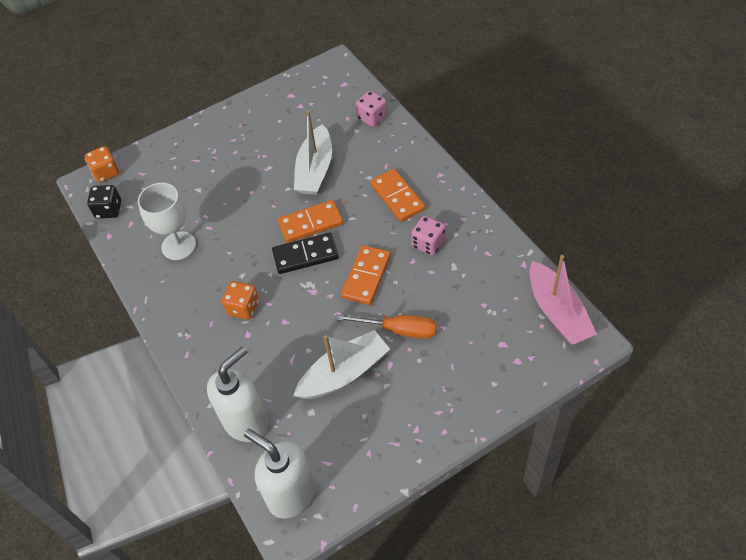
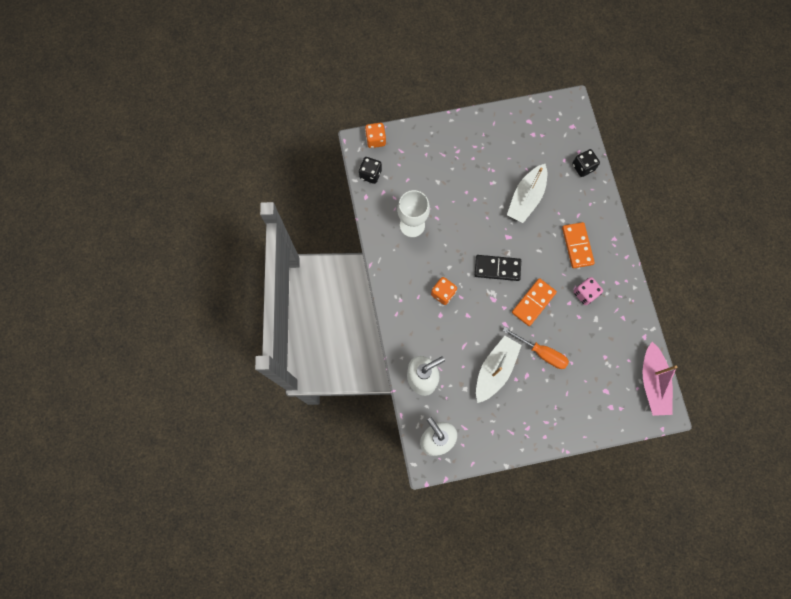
camera: 15 degrees right, 20 degrees up
orange domino [278,200,343,243] -> none
white boat [293,330,390,399] -> white boat turned 45 degrees counterclockwise [476,336,522,403]
pink dice [355,91,387,127] -> black dice [572,149,600,177]

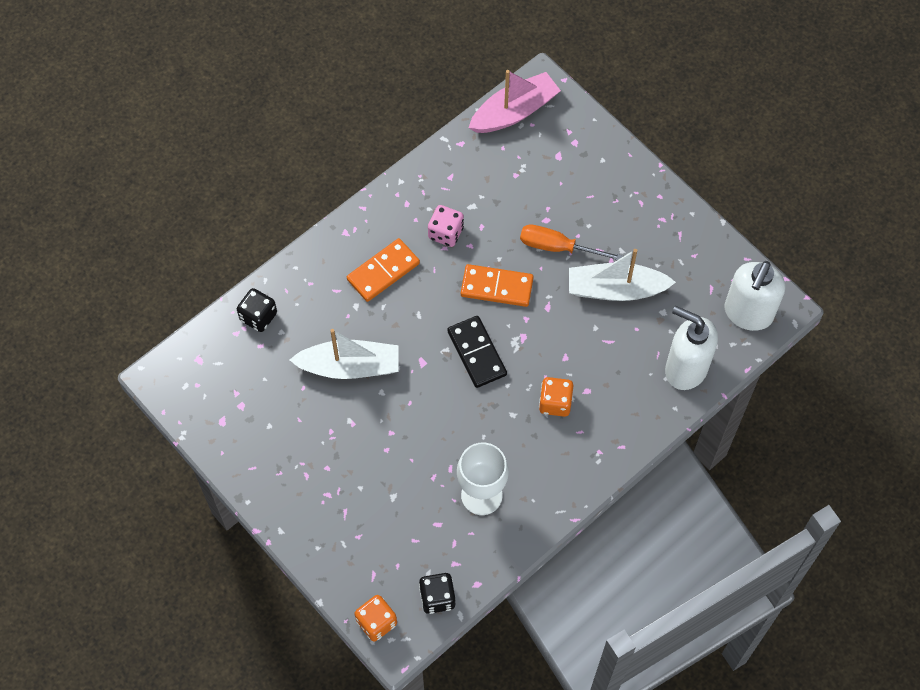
camera: 120 degrees left, 10 degrees down
orange screwdriver [502,327,569,369] -> orange screwdriver turned 75 degrees counterclockwise [520,225,623,260]

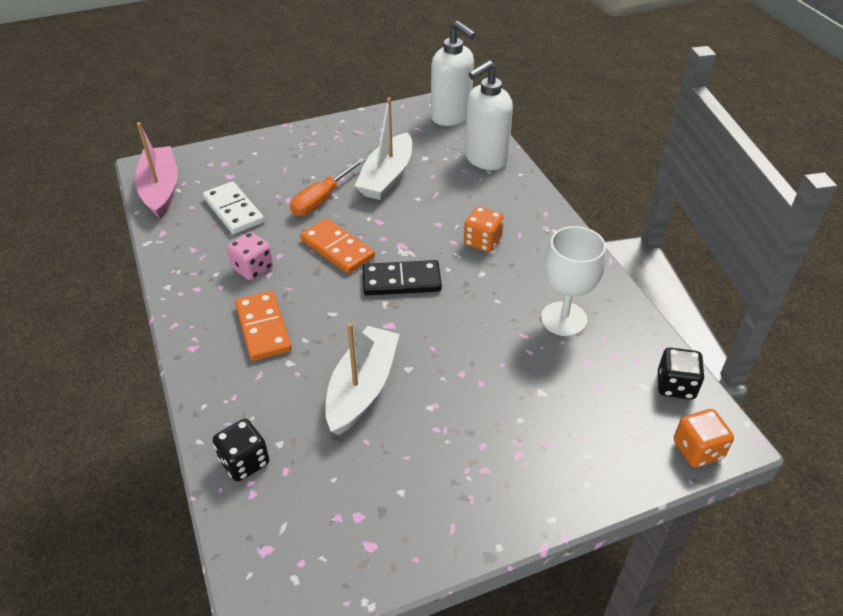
camera: 70 degrees left, 20 degrees down
orange domino [461,264,533,307] -> orange domino turned 75 degrees counterclockwise [300,218,375,274]
none -> white domino [203,181,264,234]

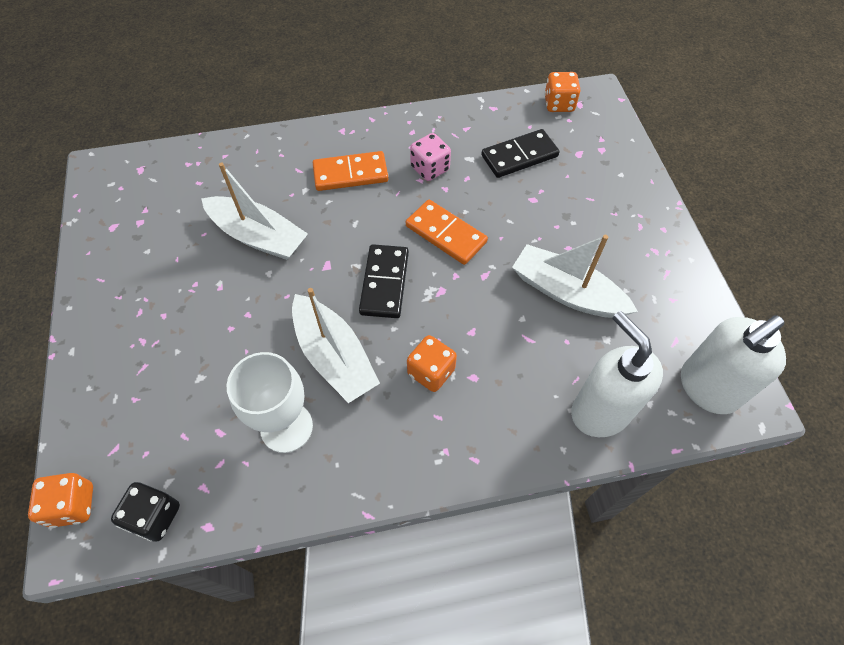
camera: 100 degrees right, 15 degrees up
pink boat [135,122,178,219] -> orange dice [544,72,580,112]
white domino [203,181,264,234] -> black domino [481,129,560,178]
black dice [213,419,269,481] -> none
orange screwdriver [290,158,366,216] -> none
orange domino [300,218,375,274] -> orange domino turned 75 degrees clockwise [406,200,488,265]
none -> white boat [292,288,380,403]

